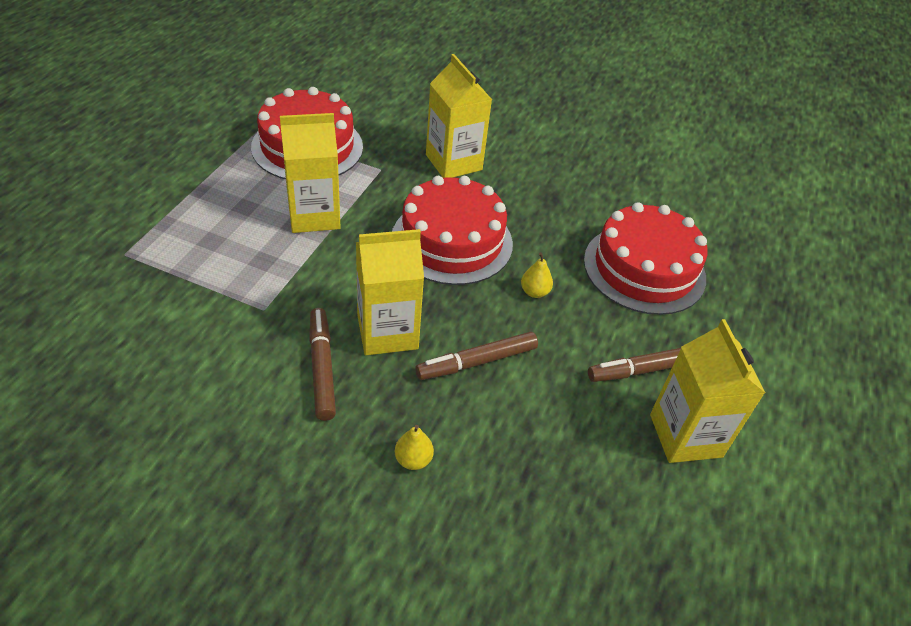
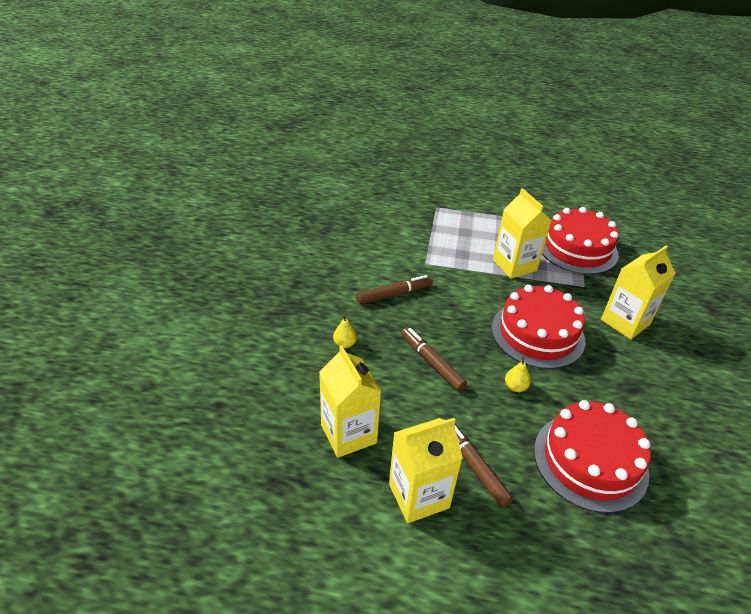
camera: 80 degrees right, 5 degrees down
yellow carton [356,229,424,355] -> yellow carton moved to [319,345,381,458]

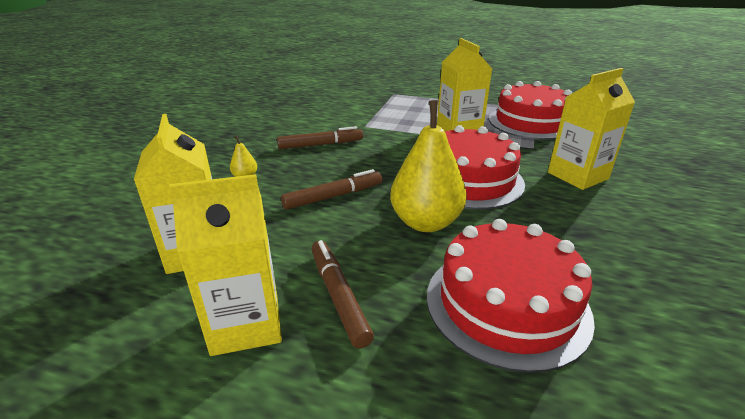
camera: 10 degrees right, 10 degrees down
brown marker [401,327,467,391] -> brown marker turned 90 degrees clockwise [281,169,382,210]
yellow pear [505,356,531,392] -> yellow pear [390,100,467,232], size x2.34

